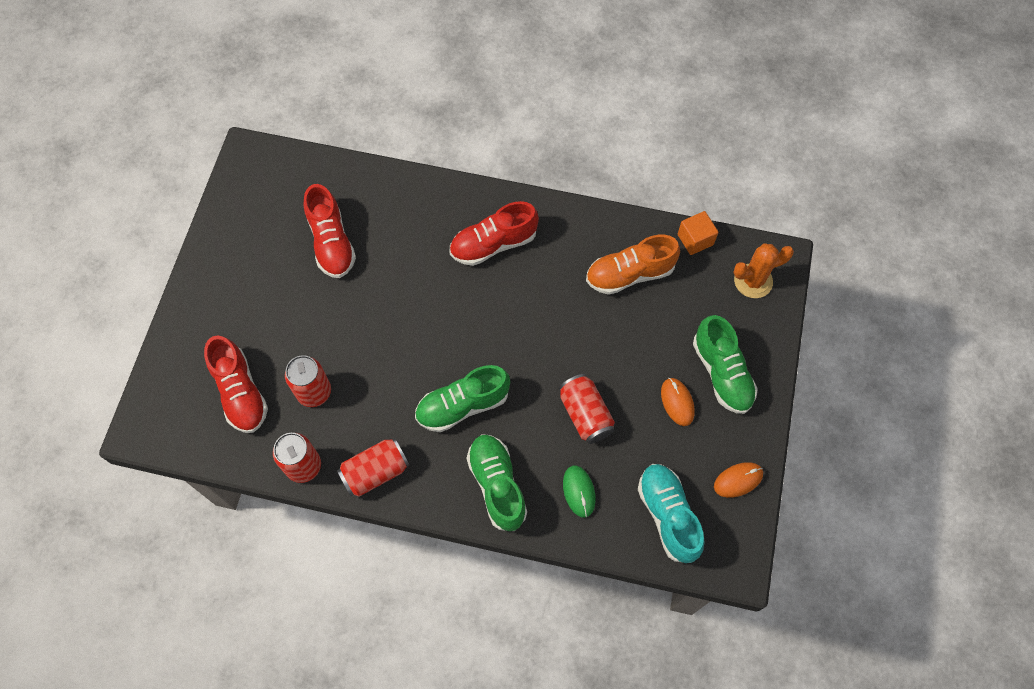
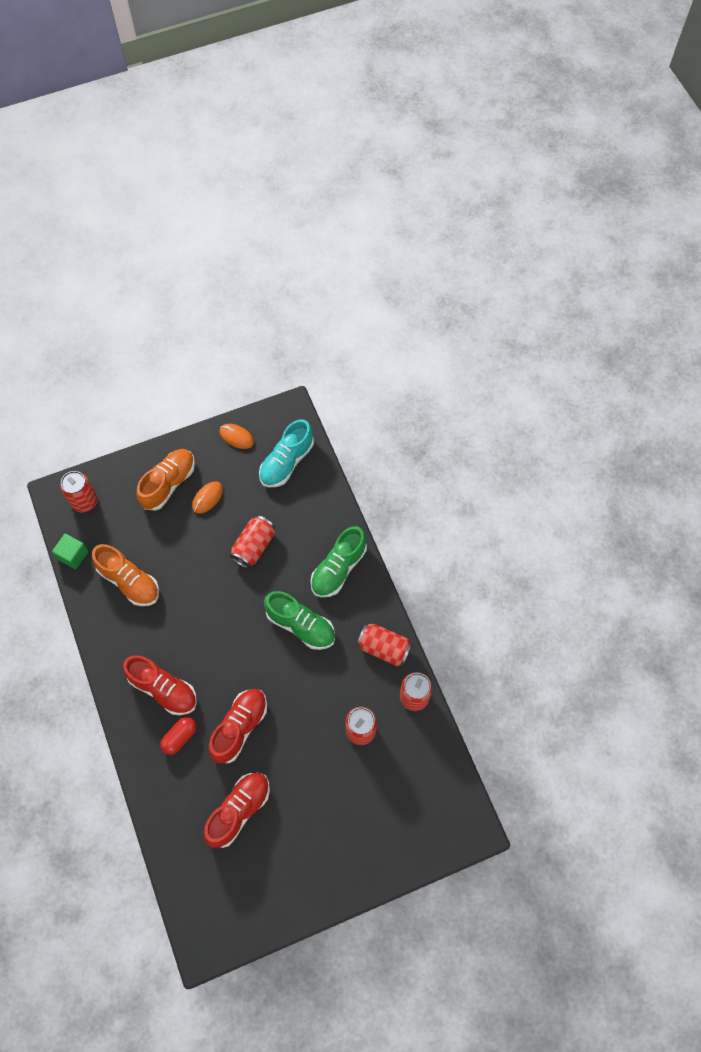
camera: 125 degrees left, 0 degrees up
red shoe [204,335,268,433] -> red shoe moved to [208,689,267,764]
green mouse [563,466,596,518] -> none
orange cube [678,211,719,255] -> green cube [52,534,89,569]
green shoe [693,315,758,414] -> orange shoe [136,449,195,511]
orange cactus [733,243,794,298] -> red can [60,471,98,512]
none -> red capsule [160,717,196,755]

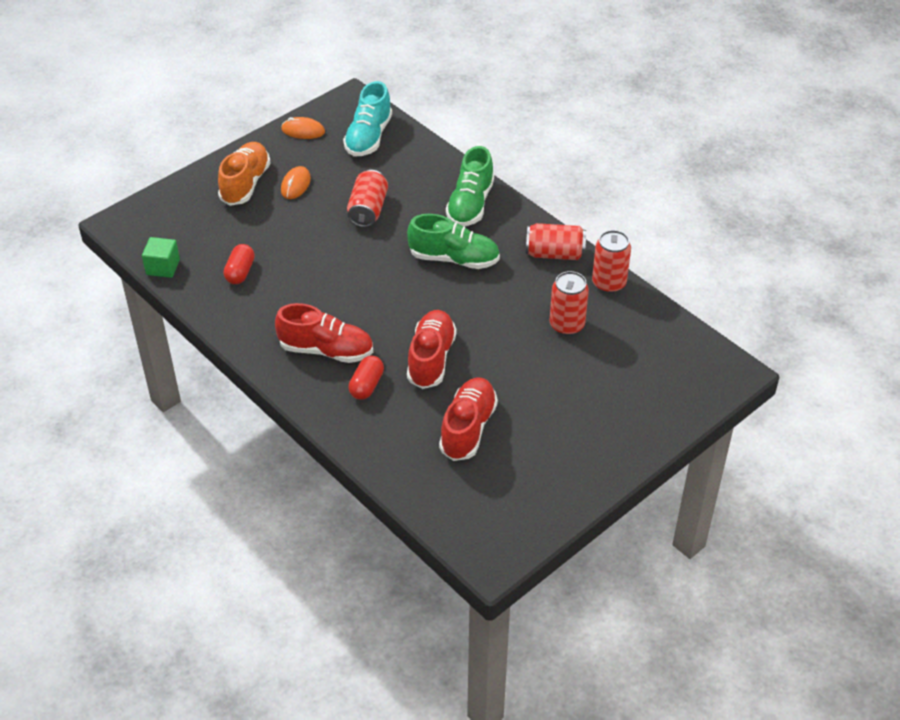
camera: 20 degrees left, 20 degrees down
red can [60,471,98,512] -> none
orange shoe [92,544,159,606] -> red capsule [224,244,255,284]

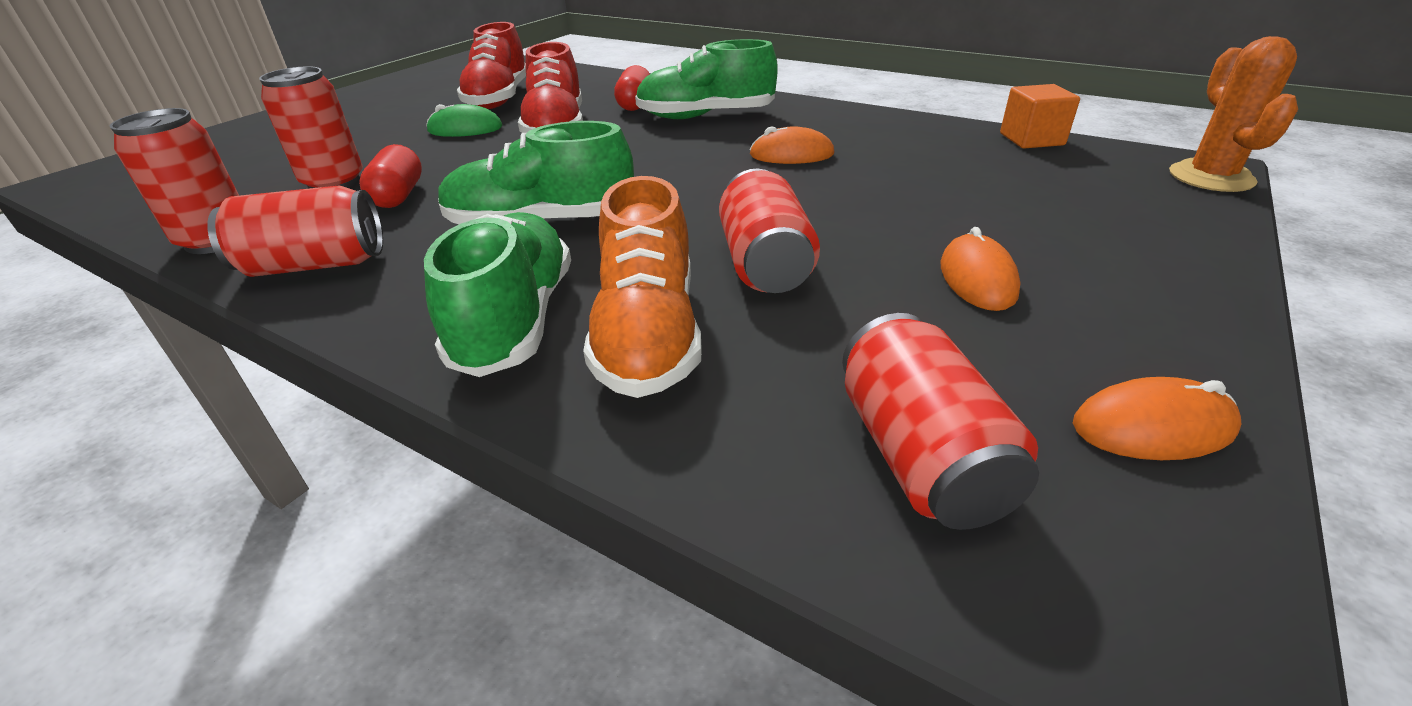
camera: 165 degrees right, 10 degrees down
green cube [142,237,180,278] -> orange cube [1000,84,1080,148]
orange shoe [218,142,271,206] -> orange shoe moved to [583,176,701,398]
red capsule [224,244,255,284] -> red capsule moved to [359,144,422,208]
red shoe [275,303,373,363] -> green shoe [635,39,778,119]
turquoise shoe [343,81,392,156] -> red can [842,313,1039,530]
none -> green mouse [426,104,502,137]
none -> orange mouse [749,126,834,164]
none -> orange cactus [1169,36,1298,192]

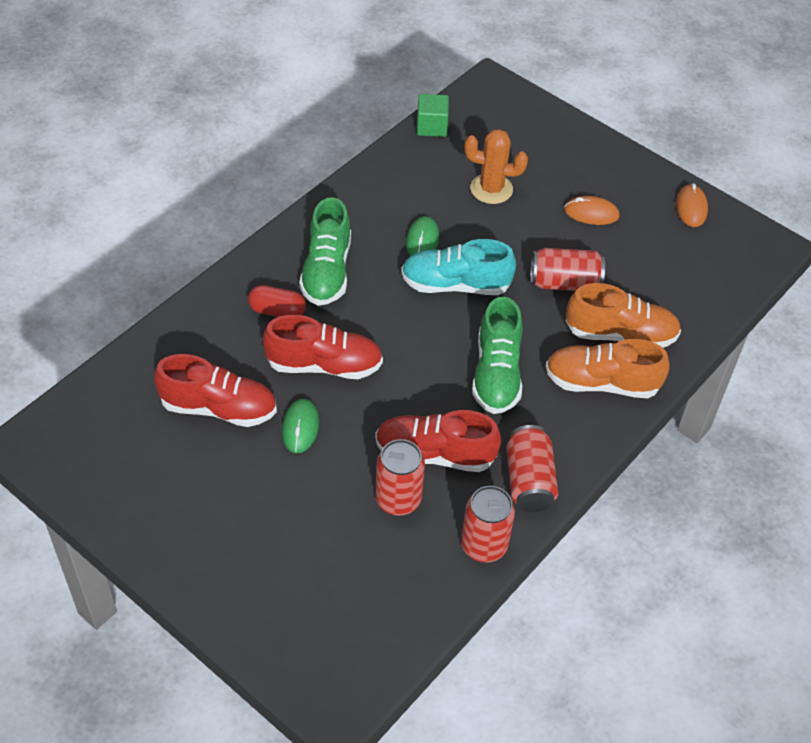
camera: 85 degrees left, 15 degrees up
red capsule [359,144,422,208] -> red shoe [375,410,501,472]
green shoe [424,212,571,377] -> orange shoe [545,339,670,398]
orange mouse [749,126,834,164] -> green mouse [406,216,439,256]
red can [842,313,1039,530] -> none
orange cube [1000,84,1080,148] -> green cube [417,94,449,137]
orange cactus [1169,36,1298,192] -> orange cactus moved to [464,129,528,204]
none -> turquoise shoe [401,239,516,295]

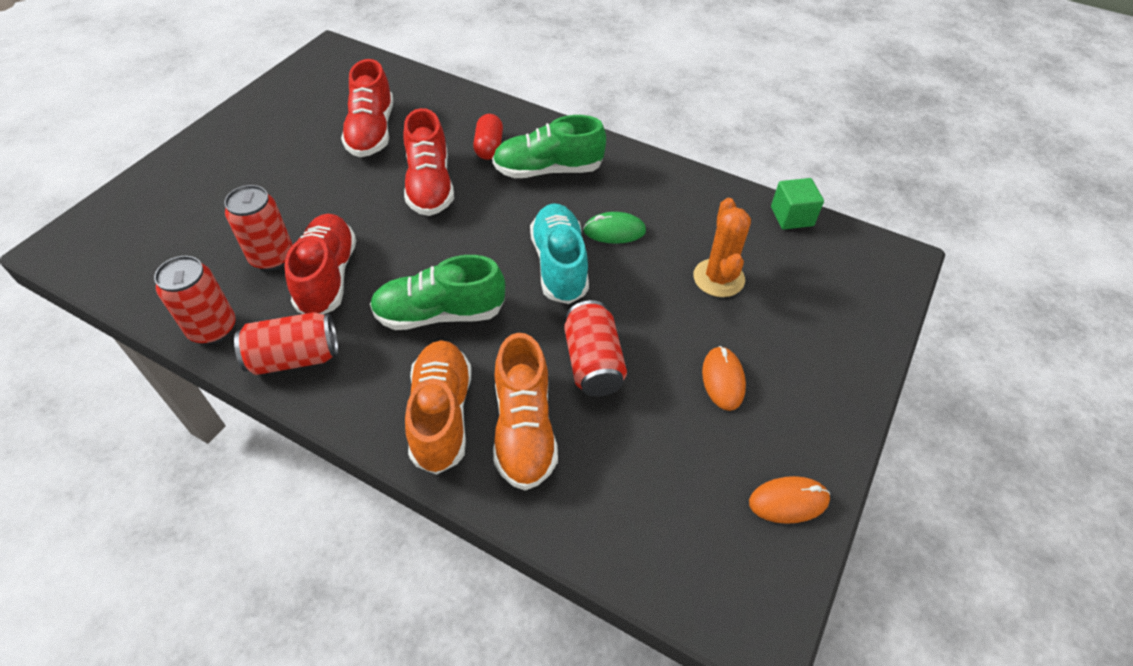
camera: 80 degrees right, 0 degrees up
green mouse [282,399,319,453] -> none

